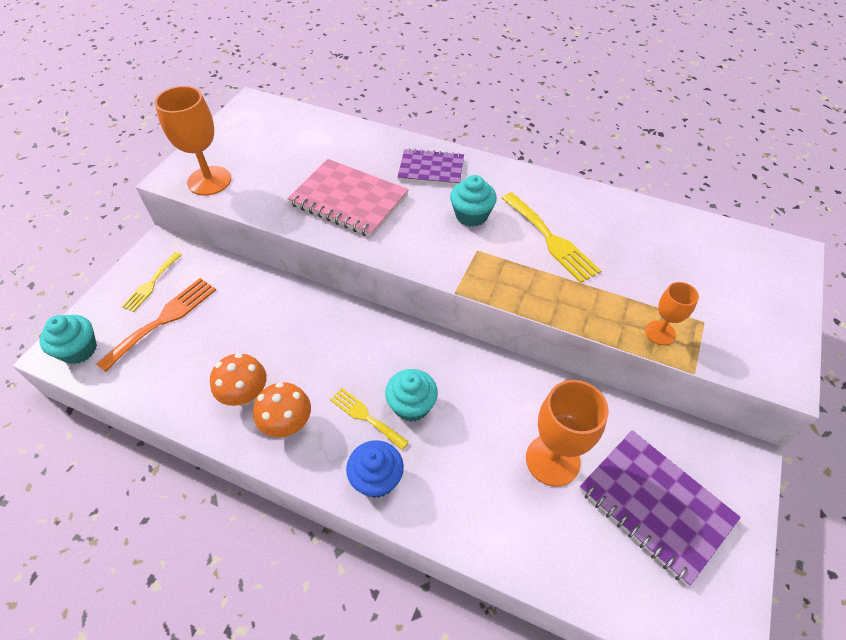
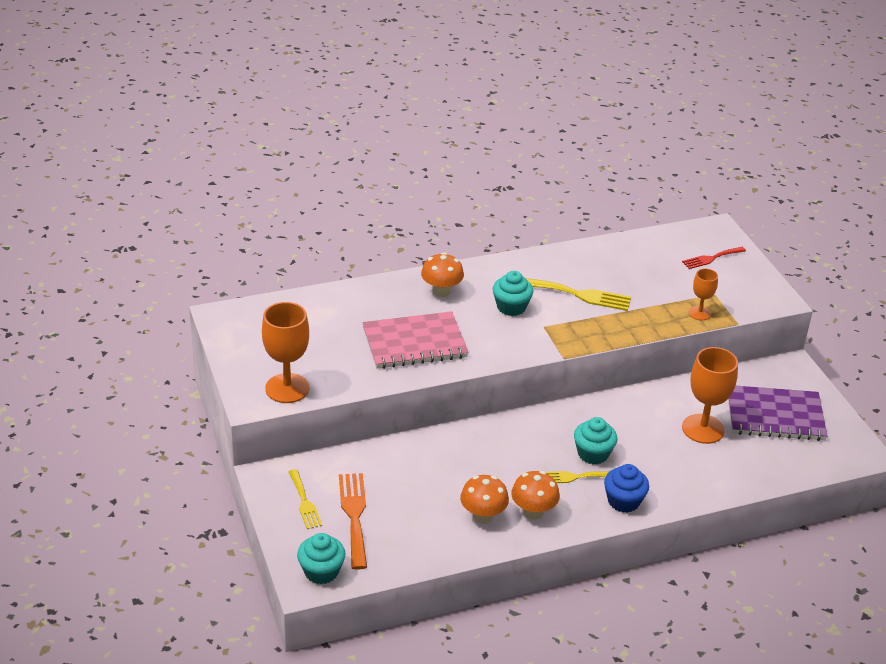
camera: 45 degrees left, 15 degrees down
purple notebook [397,148,464,186] -> orange mushroom [421,252,464,297]
none -> red fork [682,247,746,269]

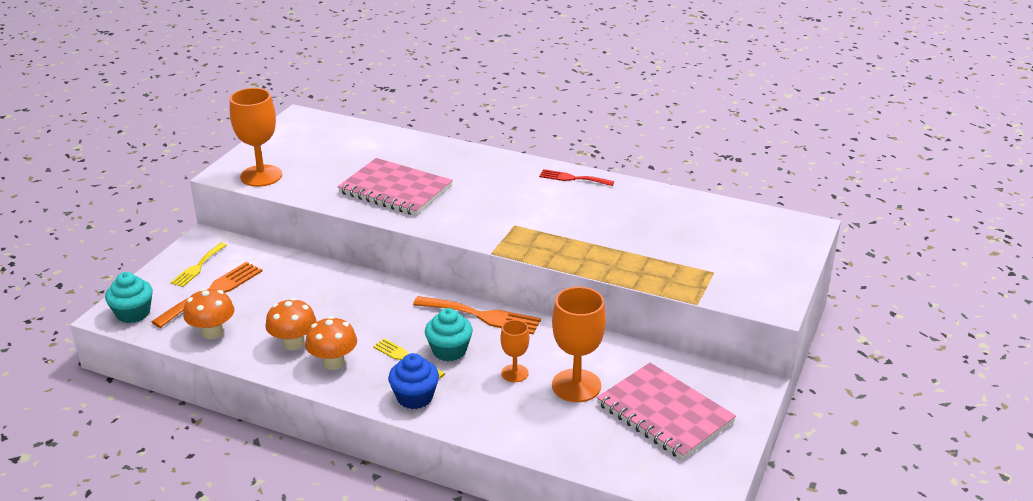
camera: 45 degrees right, 5 degrees down
orange mushroom [421,252,464,297] -> orange mushroom moved to [183,288,234,339]
turquoise cupcake [493,271,533,316] -> none
yellow fork [526,278,631,311] -> none
red fork [682,247,746,269] -> red fork moved to [539,169,614,186]
orange goblet [689,268,718,320] -> orange goblet moved to [500,320,529,382]
purple notebook [728,386,827,441] -> pink notebook [597,363,736,460]
none -> orange fork [413,296,541,335]

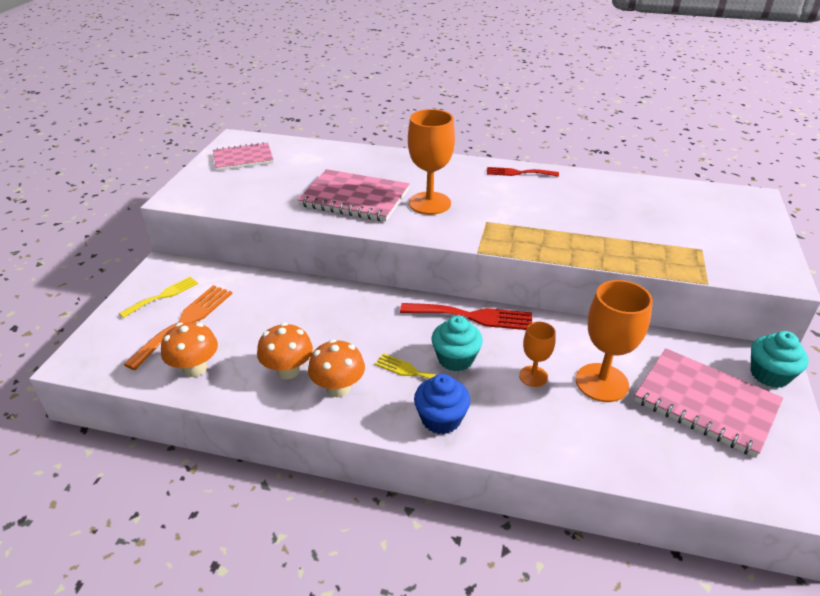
camera: 10 degrees left, 5 degrees up
turquoise cupcake [105,272,153,323] -> turquoise cupcake moved to [751,331,809,388]
yellow fork [170,243,227,287] -> yellow fork turned 150 degrees counterclockwise [119,277,198,318]
orange goblet [230,88,282,187] -> orange goblet moved to [408,109,455,215]
orange fork [413,296,541,335] -> red fork [400,303,532,330]
none -> pink notebook [213,142,273,171]

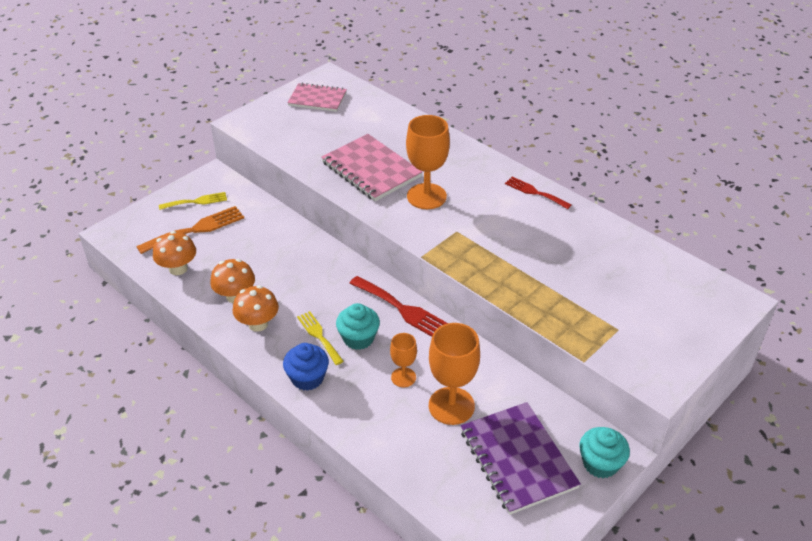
camera: 30 degrees right, 5 degrees up
pink notebook [634,348,783,458] -> purple notebook [461,402,581,515]

